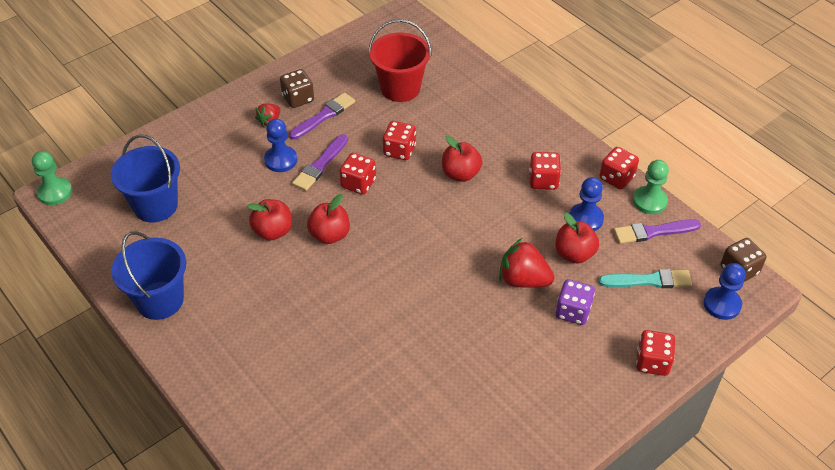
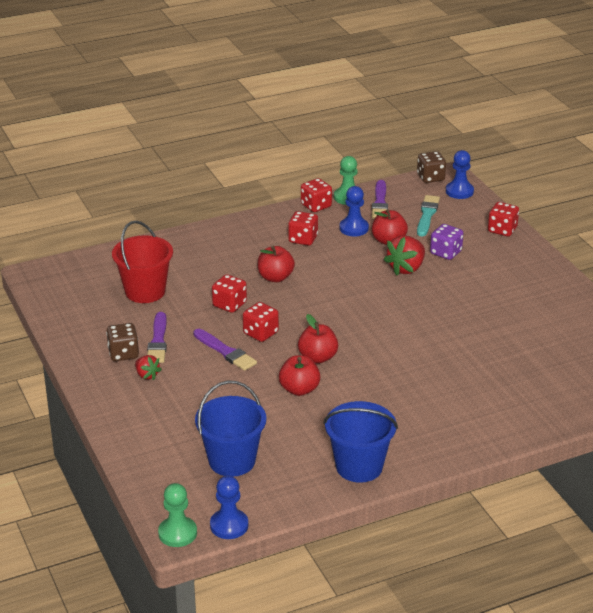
camera: 75 degrees left, 15 degrees down
blue pawn [264,119,297,172] -> blue pawn moved to [210,476,248,539]
purple brush [289,93,355,139] -> purple brush turned 150 degrees counterclockwise [147,312,167,363]

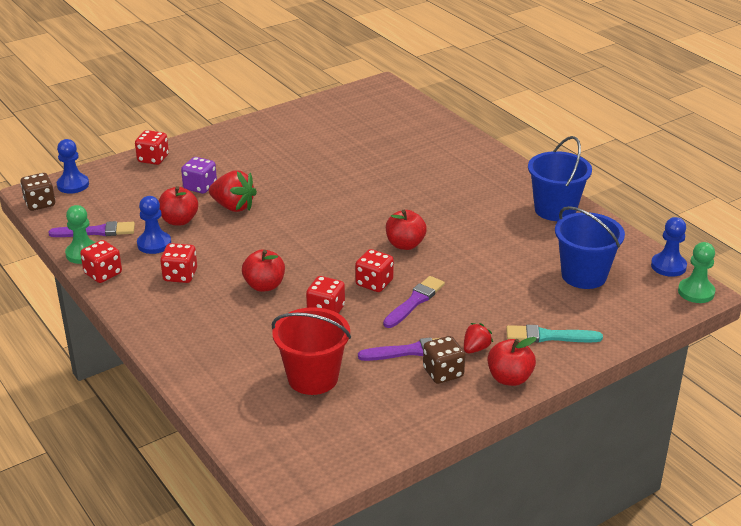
camera: 100 degrees left, 0 degrees up
red apple [279,355,321,396] -> red apple moved to [488,337,537,386]
turquoise brush [417,195,440,237] -> turquoise brush moved to [506,325,603,342]

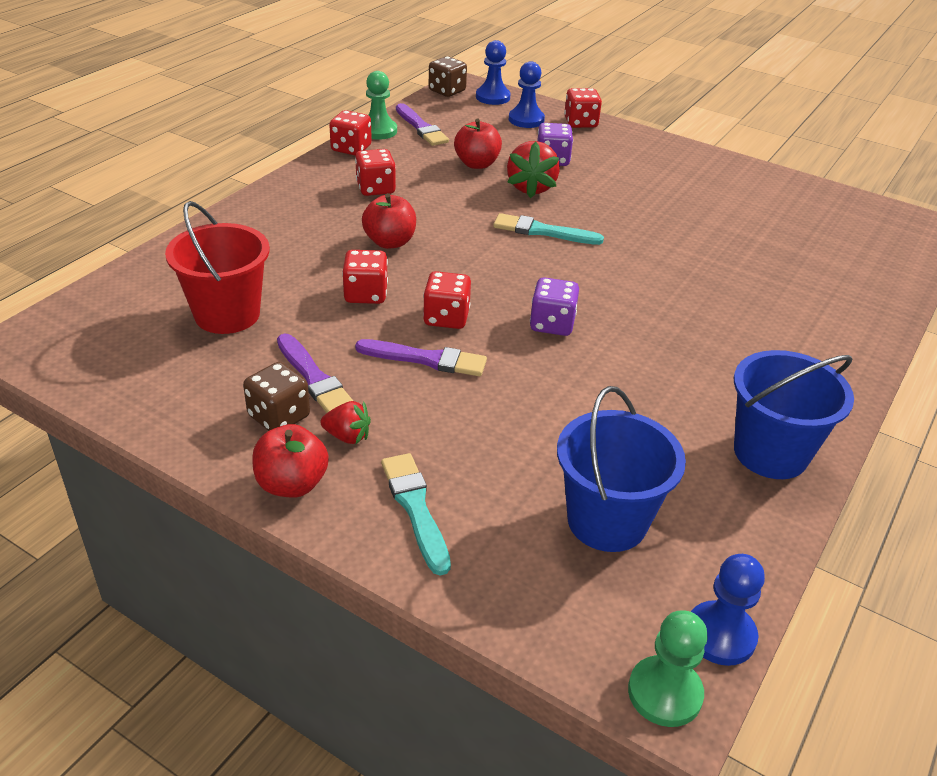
camera: 65 degrees right, 5 degrees up
blue pawn [137,196,171,254] -> blue pawn moved to [509,61,545,128]
red apple [386,210,427,250] -> purple dice [530,277,579,336]
none -> turquoise brush [493,213,604,245]

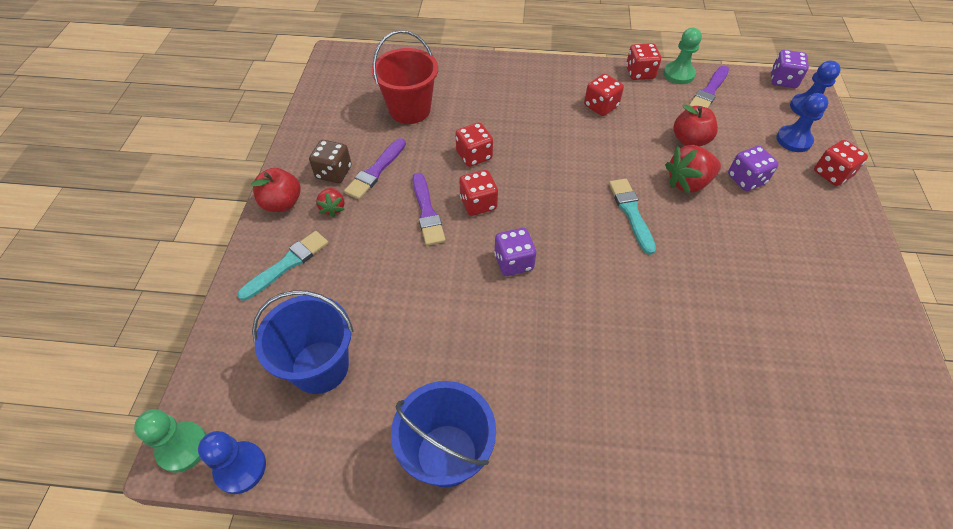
camera: 65 degrees right, 15 degrees up
red apple [362,193,416,249] -> none
brown dice [429,56,467,97] -> purple dice [771,50,809,88]

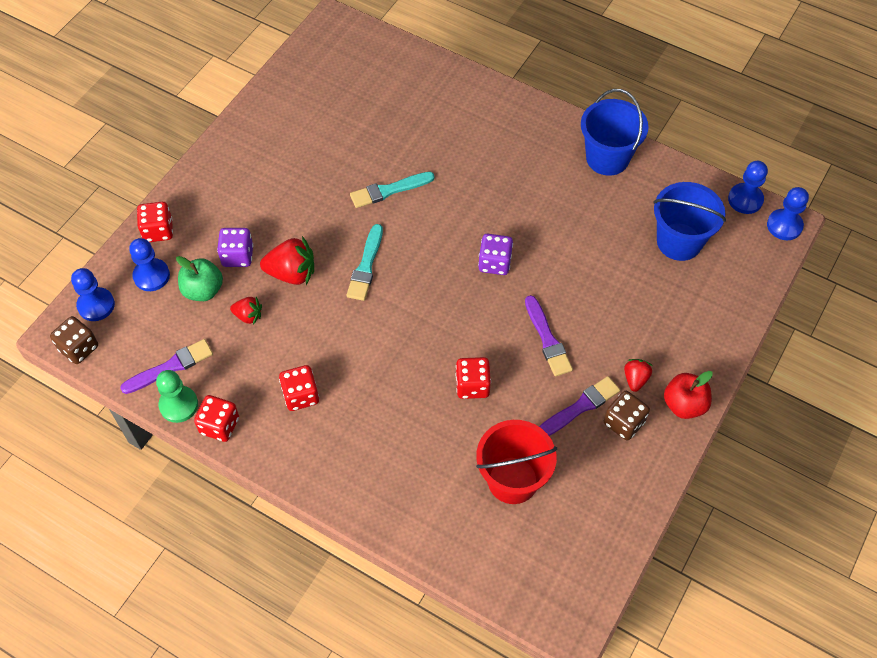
camera: 155 degrees left, 5 degrees up
green pawn [134,409,207,473] -> blue pawn [767,187,809,240]
turquoise brush [237,231,328,301] -> turquoise brush moved to [350,172,435,208]
purple brush [412,173,446,246] -> purple brush turned 150 degrees clockwise [525,295,573,376]
red dice [459,170,498,216] -> none
red apple [673,104,718,147] -> red strawberry [230,297,262,325]
purple dice [771,50,809,88] -> brown dice [50,316,98,364]
none -> green apple [176,256,223,301]

